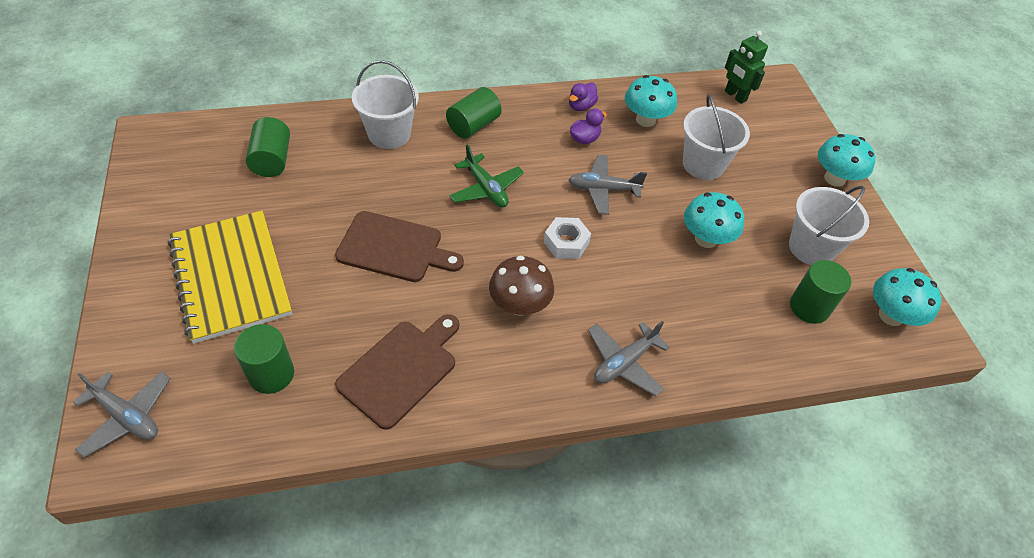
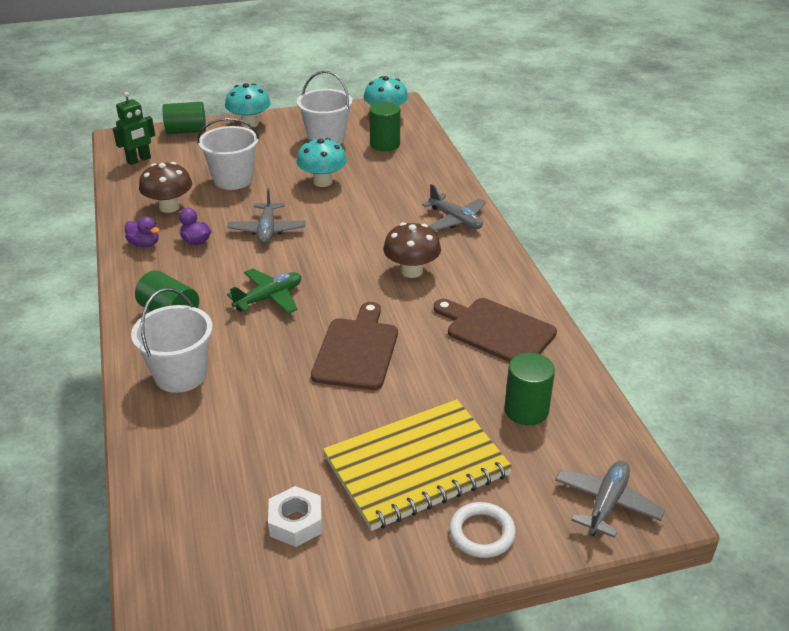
camera: 90 degrees left, 15 degrees down
green cylinder [246,117,290,177] -> green cylinder moved to [162,102,206,134]
white nut [544,217,591,259] -> white nut moved to [268,486,322,547]
turquoise mushroom [625,75,677,127] -> brown mushroom [139,162,192,213]
none -> white ring [449,502,516,558]

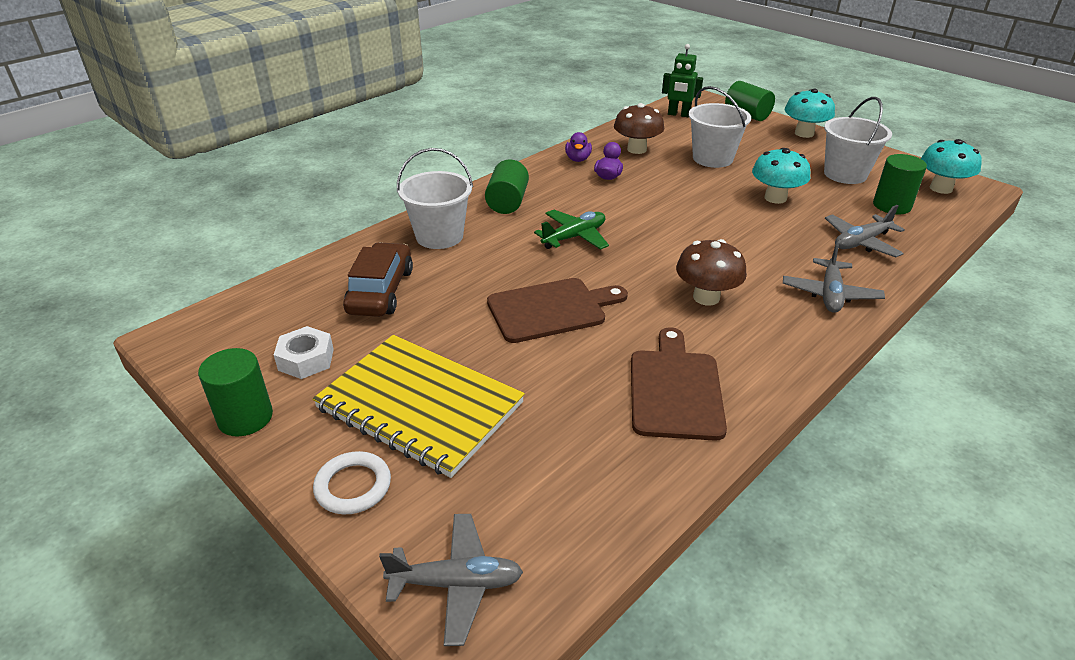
camera: 60 degrees right, 0 degrees up
grey plane [227,188,305,244] -> grey plane moved to [825,205,905,258]
green plane [227,268,301,314] -> green plane turned 60 degrees counterclockwise [534,210,609,250]
green cylinder [504,353,555,425] -> green cylinder moved to [198,348,273,437]
none -> brown car [343,242,413,317]

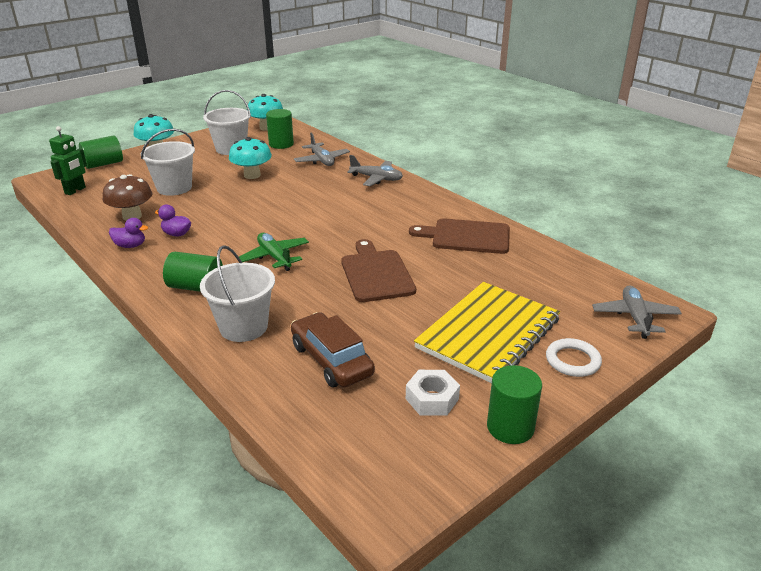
camera: 85 degrees left, 5 degrees down
brown car [343,242,413,317] -> brown car turned 45 degrees clockwise [291,312,375,388]
brown mushroom [676,239,747,305] -> none

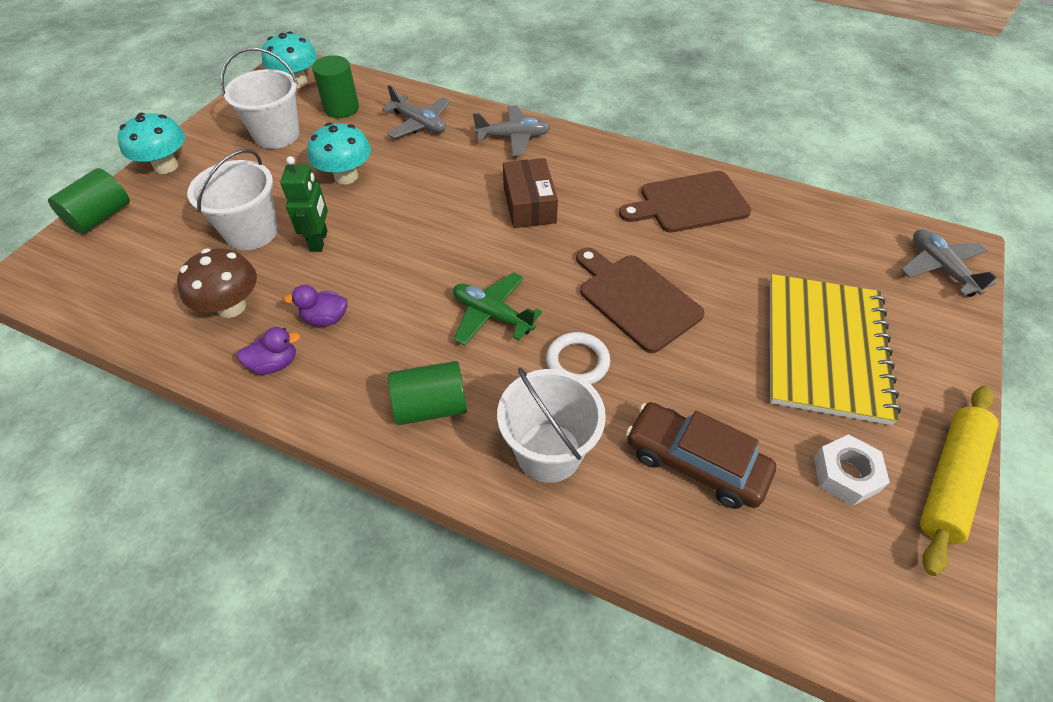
camera: 25 degrees left, 20 degrees up
green robot [49,126,87,195] -> green robot moved to [280,156,328,252]
green cylinder [487,365,542,444] -> yellow rolling pin [920,386,999,576]
white ring [546,338,602,377] -> white ring moved to [546,332,610,384]
none -> brown box [503,158,558,228]

